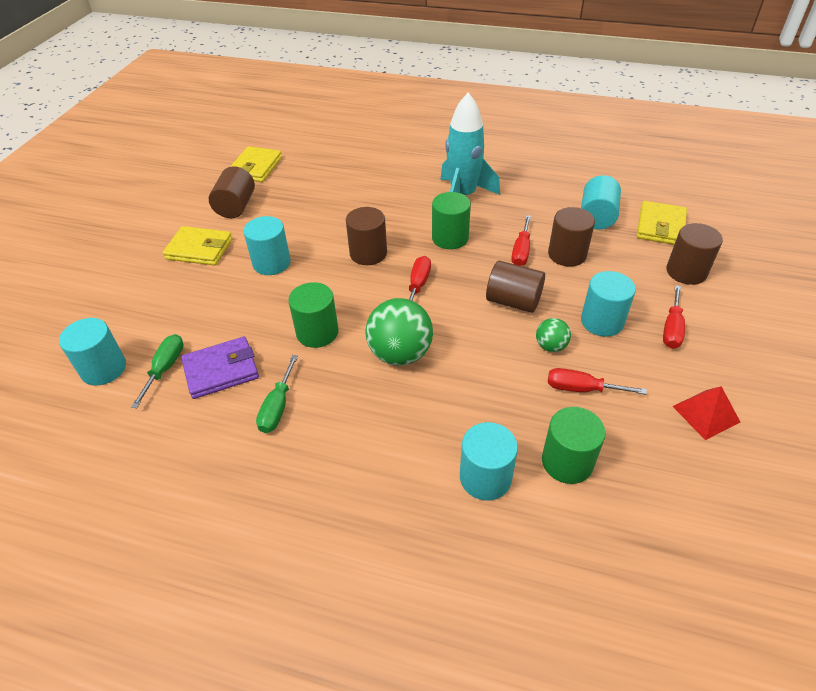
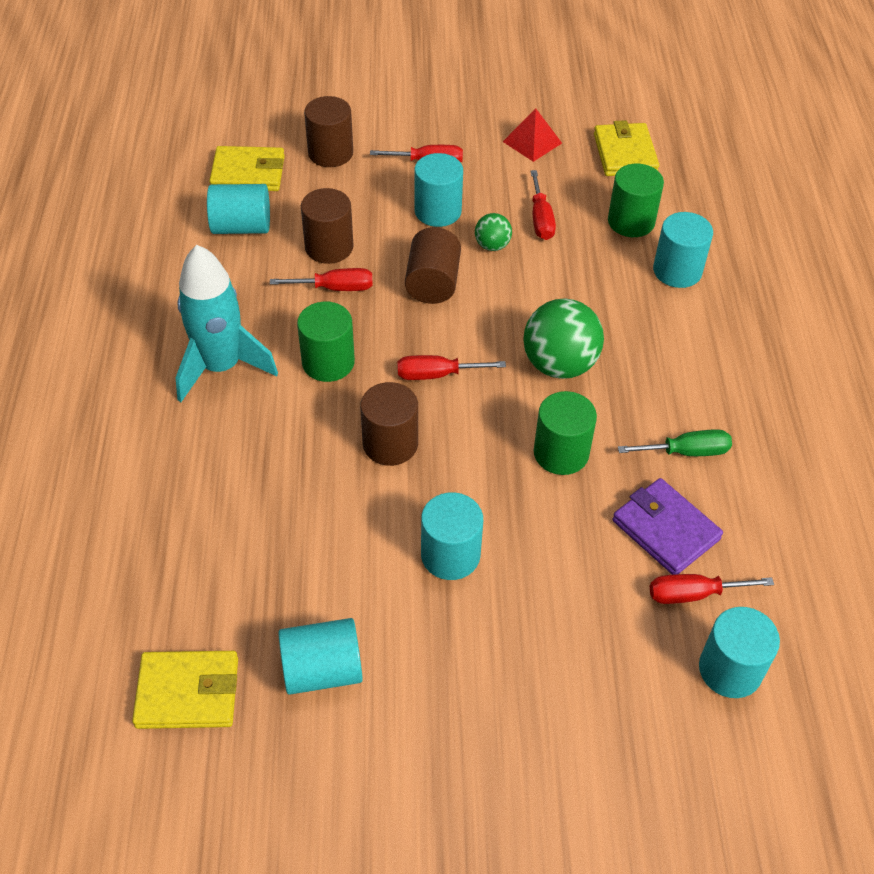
camera: 110 degrees left, 5 degrees up
green screwdriver [131,334,184,408] -> red screwdriver [650,574,774,604]
yellow wallet [163,226,233,266] -> yellow wallet moved to [594,120,659,176]
brown cylinder [209,166,255,218] -> turquoise cylinder [278,618,363,695]

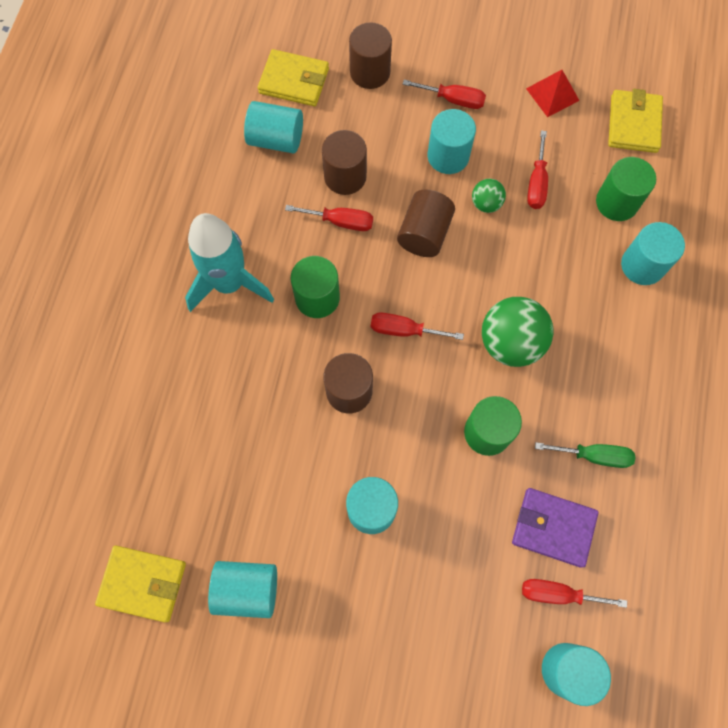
camera: 15 degrees right, 20 degrees up
purple wallet [612,478,723,575] -> purple wallet turned 45 degrees counterclockwise [512,488,598,568]

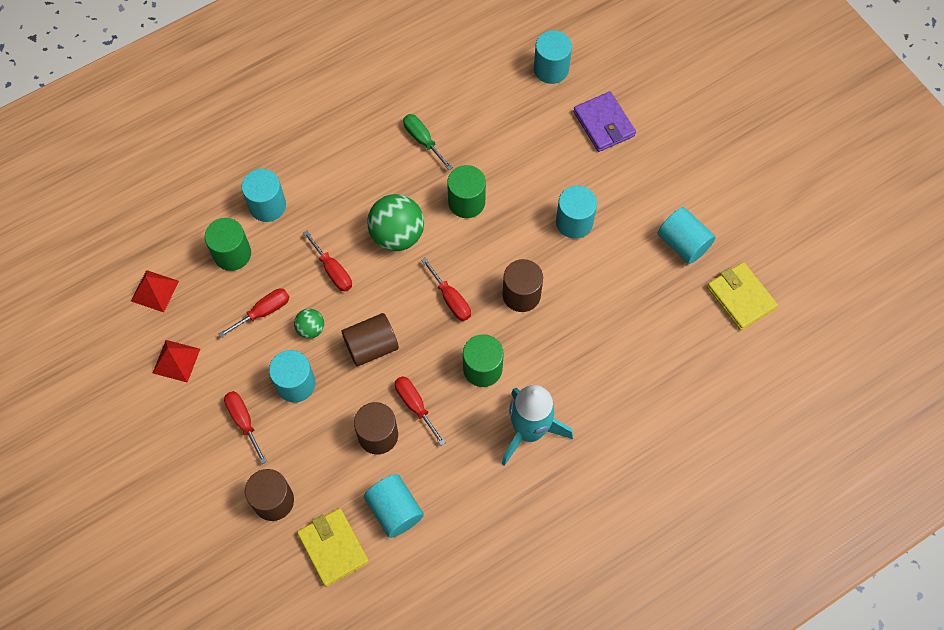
camera: 135 degrees left, 5 degrees down
purple wallet [512,488,598,568] -> purple wallet moved to [573,92,636,152]
red screwdriver [522,579,627,608] -> red screwdriver moved to [303,230,352,291]
yellow wallet [608,89,663,153] -> red pyramid [131,270,179,312]

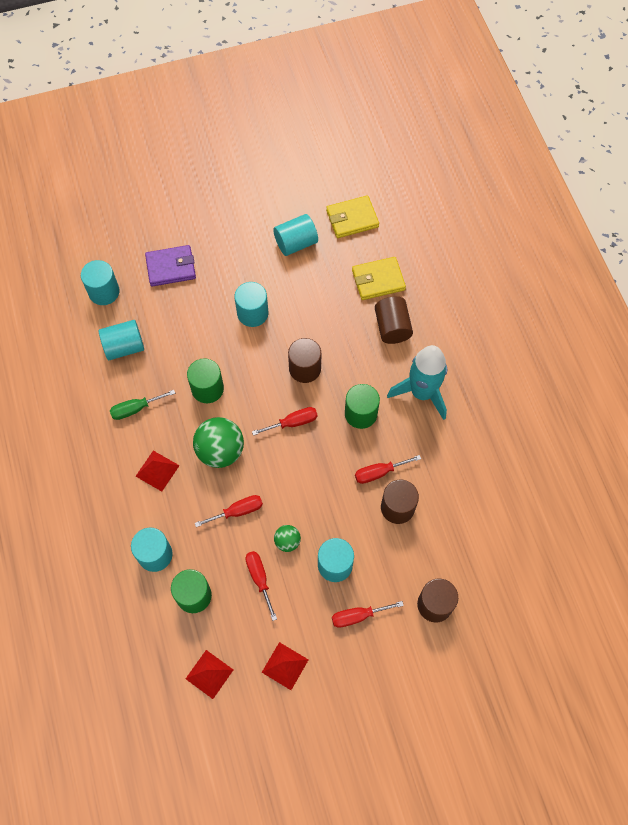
camera: 75 degrees left, 0 degrees up
yellow wallet [297,508,369,587] -> yellow wallet moved to [352,257,406,300]
brown cylinder [342,313,399,366] -> brown cylinder moved to [375,296,413,344]
turquoise cylinder [364,474,424,538] -> turquoise cylinder moved to [99,320,144,360]
none -> red pyramid [136,451,180,491]

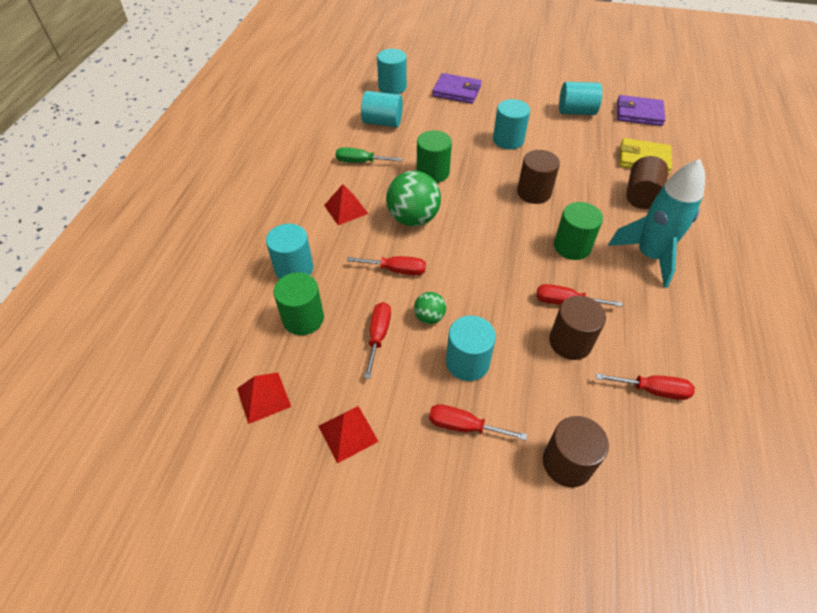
camera: 30 degrees right, 15 degrees down
red screwdriver [252,407,318,436] -> red screwdriver moved to [596,373,695,400]
yellow wallet [326,195,379,238] -> purple wallet [617,95,666,126]

